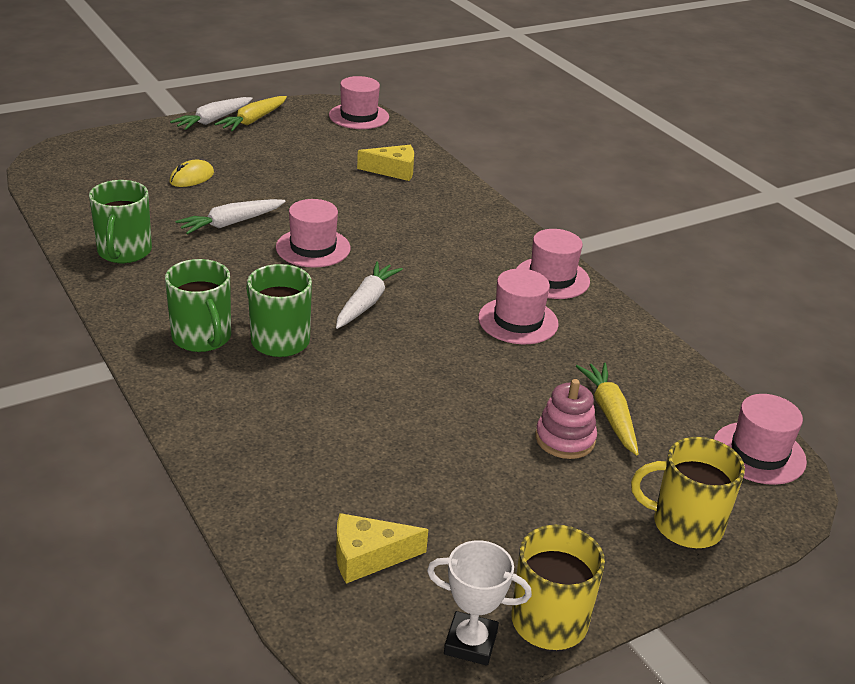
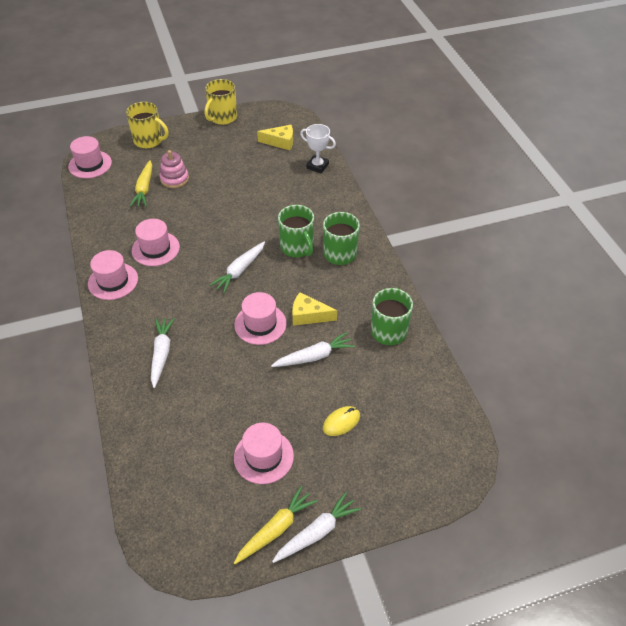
camera: 165 degrees left, 15 degrees up
pink hat [329,76,389,129] -> pink hat moved to [234,422,294,484]
yellow cheese [357,145,414,181] -> yellow cheese moved to [292,292,337,326]
white trophy [427,540,532,666] -> white trophy moved to [300,124,336,173]
none -> white carrot [151,318,175,388]

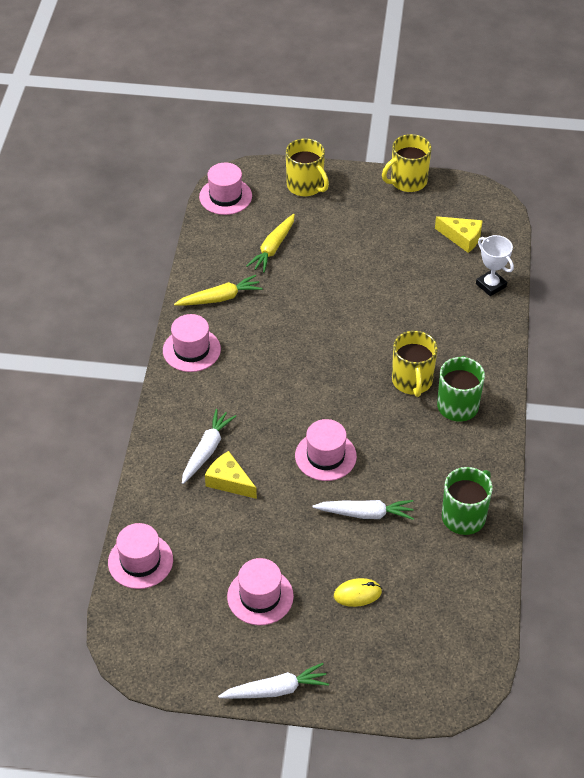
camera: 25 degrees right, 0 degrees up
pink hat [132,219,180,266] -> pink hat moved to [108,523,173,589]
pink stacking toy [159,150,189,188] -> none
white carrot [210,242,265,293] -> none
yellow carrot [234,486,317,564] -> yellow carrot moved to [174,275,263,306]
green mug [278,205,314,257] -> yellow mug [392,331,438,397]
yellow cheese [292,292,337,326] -> yellow cheese moved to [205,451,257,499]

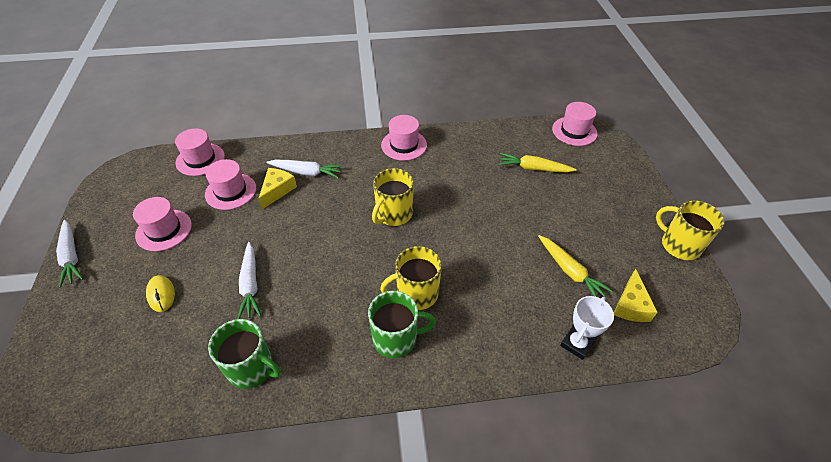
camera: 75 degrees right, 0 degrees up
yellow carrot [174,275,263,306] -> yellow carrot moved to [538,235,612,297]
yellow mug [286,138,329,196] -> yellow mug moved to [372,168,414,226]
pink hat [295,419,357,481] -> pink hat moved to [205,159,256,210]

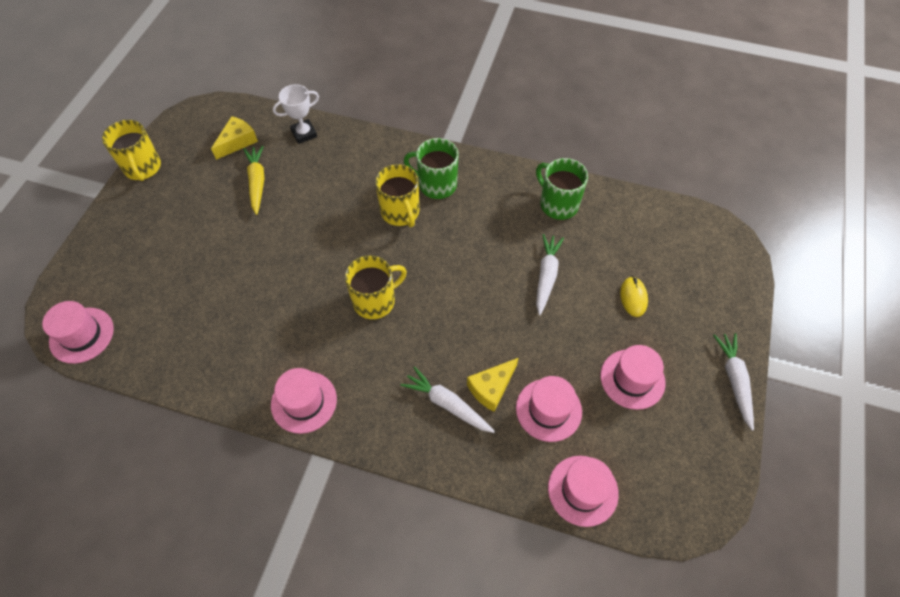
camera: 155 degrees left, 10 degrees up
yellow mug [380,246,442,310] -> yellow mug turned 60 degrees clockwise [375,164,419,227]
yellow carrot [499,153,577,173] -> none

